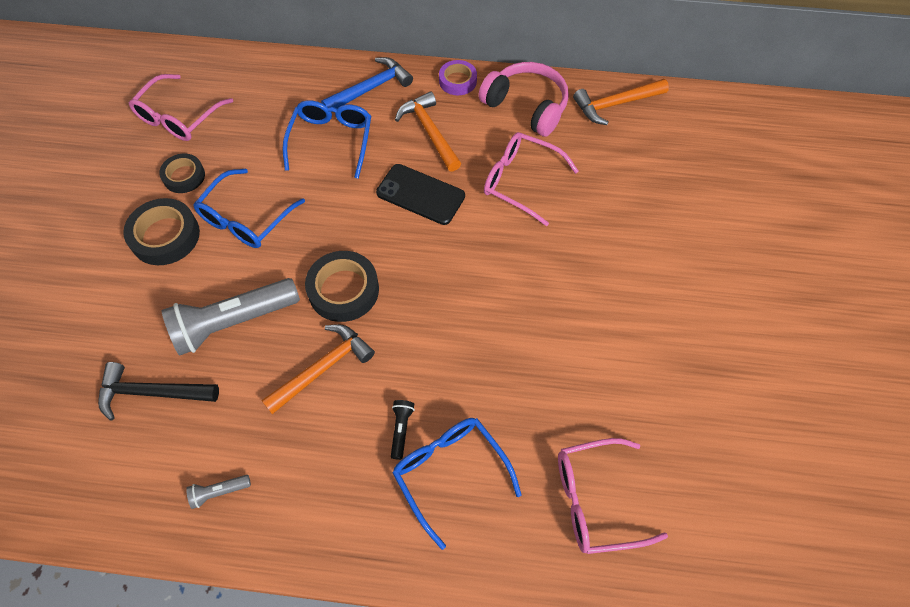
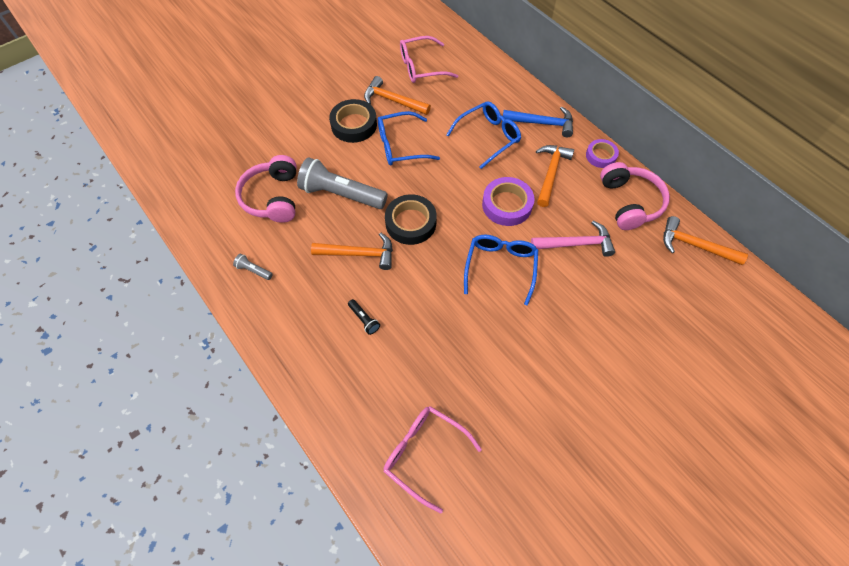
camera: 45 degrees right, 0 degrees up
black hammer [98,362,219,421] -> pink headphones [235,155,297,223]
black tape [159,154,205,193] -> orange hammer [364,76,431,115]
black phone [376,164,465,225] -> purple tape [482,177,535,226]
black flashlight [391,400,415,460] -> black flashlight turned 90 degrees clockwise [348,299,380,335]
blue glasses [392,418,522,550] -> blue glasses moved to [464,235,538,306]
pink glasses [484,132,579,226] -> pink hammer [531,221,615,257]

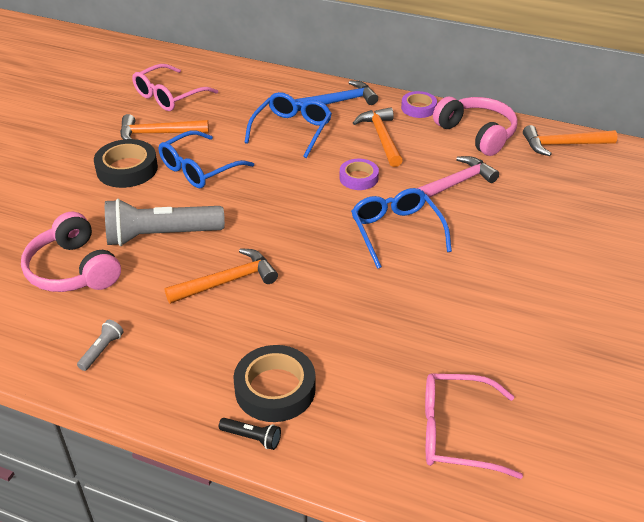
camera: 30 degrees left, 20 degrees down
grey flashlight [233,254,273,280] -> grey flashlight turned 120 degrees clockwise [77,320,124,371]
black flashlight [348,299,380,335] -> black flashlight moved to [219,418,281,450]
black tape [385,194,437,245] -> black tape moved to [233,345,316,422]
purple tape [482,177,535,226] -> purple tape [340,159,379,190], size x0.64

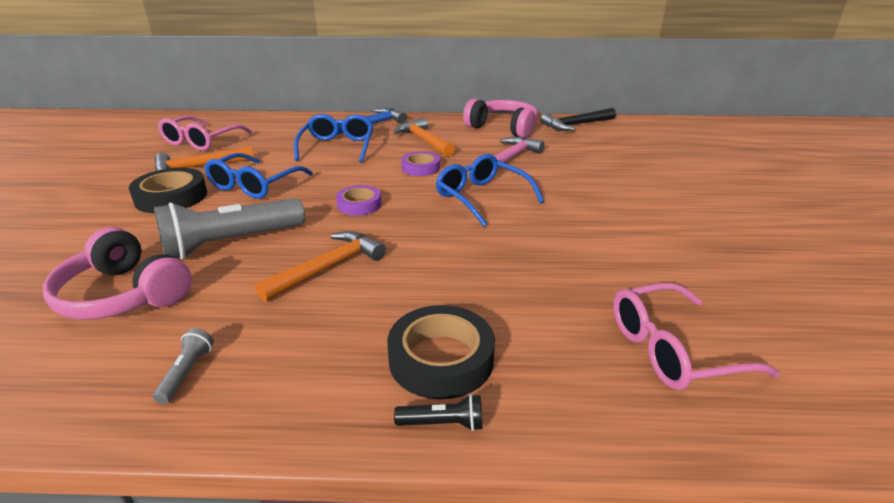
camera: 20 degrees left, 10 degrees down
purple tape [401,91,437,118] -> purple tape moved to [336,185,382,216]
orange hammer [523,125,617,156] -> black hammer [541,108,616,131]

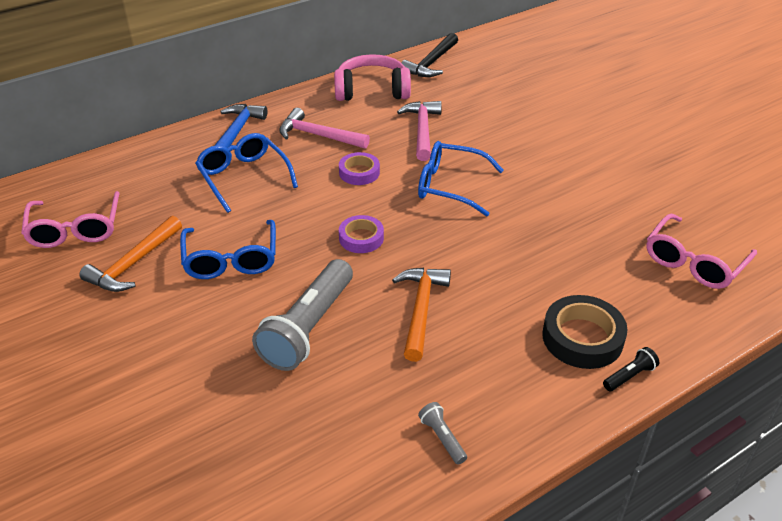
camera: 35 degrees left, 10 degrees up
pink headphones [43,227,192,320] -> none
black tape [129,168,207,213] -> none
orange hammer [394,118,455,156] -> pink hammer [279,108,370,149]

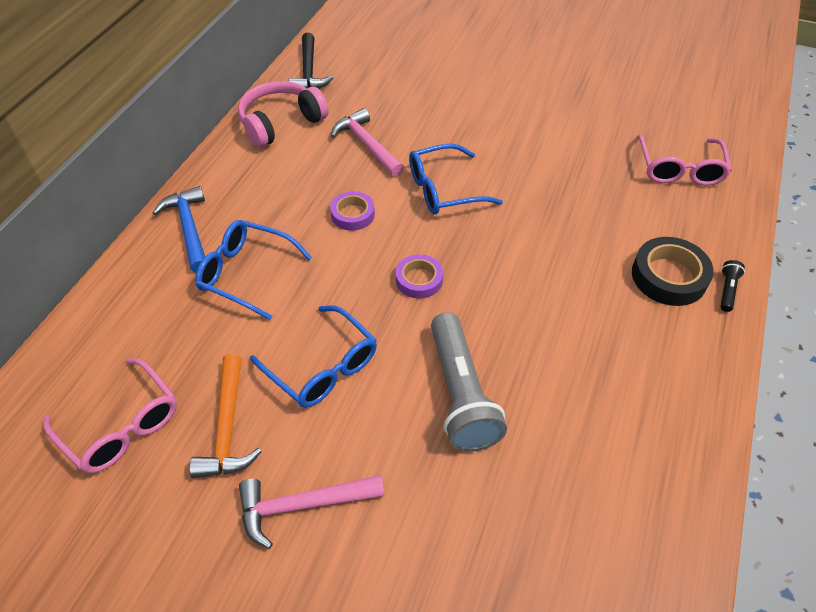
camera: 35 degrees left, 10 degrees up
pink hammer [279,108,370,149] -> pink hammer moved to [239,475,385,549]
orange hammer [392,268,451,362] -> none
grey flashlight [418,402,467,465] -> none

